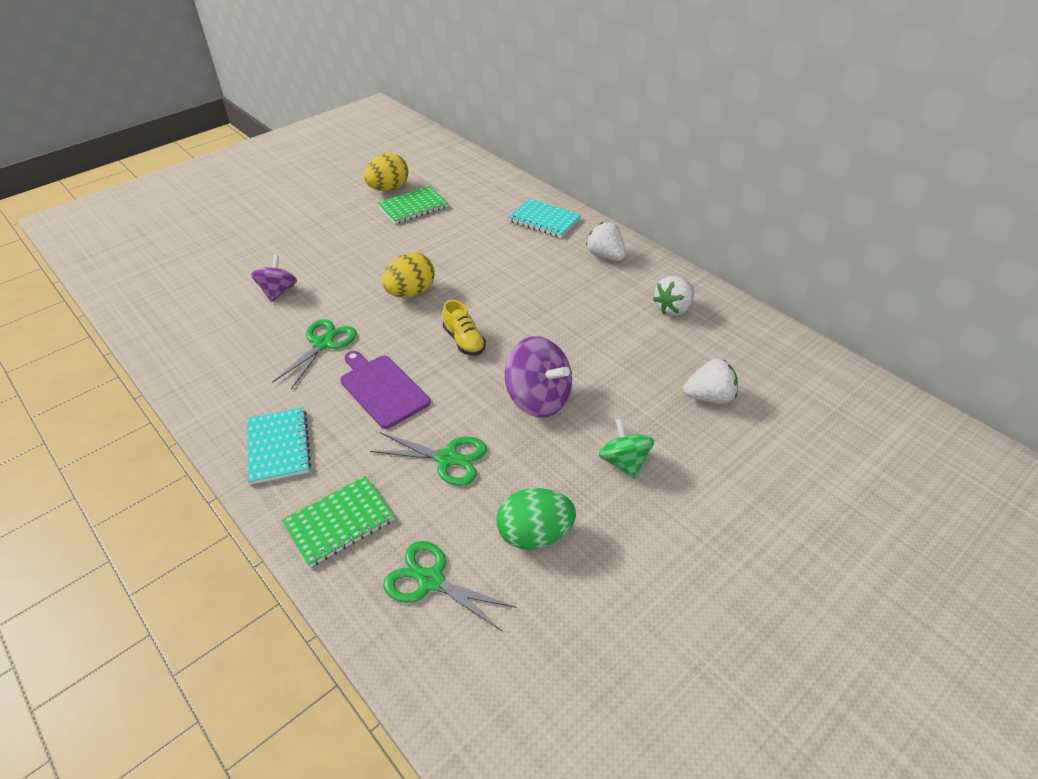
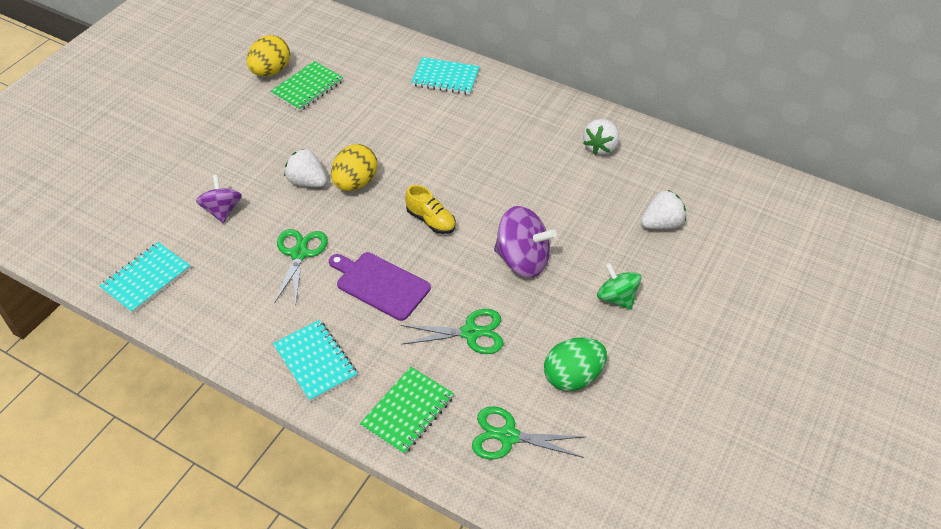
camera: 20 degrees left, 5 degrees up
white strawberry [586,222,626,261] -> white strawberry moved to [284,148,327,187]
none -> turquoise notebook [99,242,191,313]

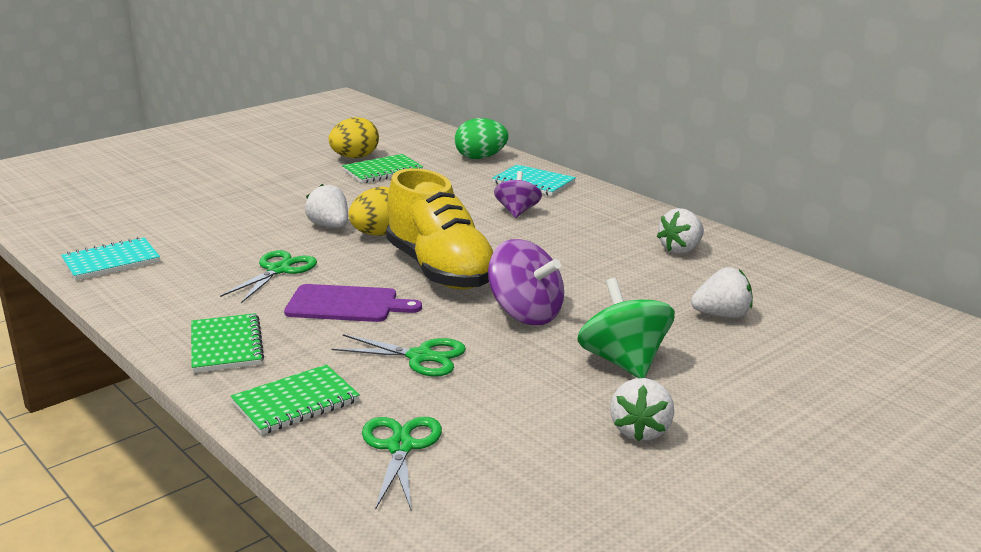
camera: 20 degrees right, 25 degrees down
purple spinning top [196,175,242,223] -> purple spinning top moved to [494,171,542,218]
turquoise notebook [273,320,357,402] -> green notebook [191,313,264,373]
purple cutting board [329,252,431,321] -> purple cutting board turned 135 degrees clockwise [284,284,422,322]
yellow shoe [405,185,456,234] -> yellow shoe [386,168,493,290], size x2.28
green scissors [472,406,585,460] -> green scissors turned 60 degrees clockwise [362,417,442,510]
green egg [544,337,607,391] -> green egg moved to [455,118,508,159]
green spinning top [597,263,641,310] -> green spinning top [577,278,675,378], size x1.54
none -> white strawberry [610,378,674,442]

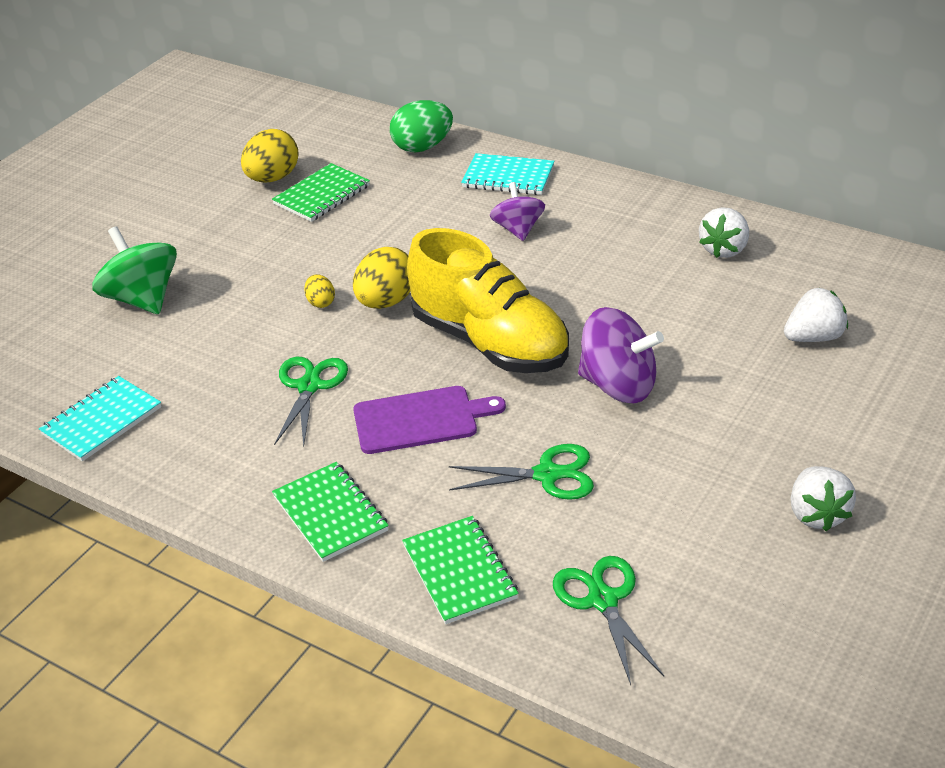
camera: 15 degrees left, 15 degrees up
green notebook [231,364,360,435] -> green notebook turned 60 degrees counterclockwise [402,516,519,625]
white strawberry [305,184,348,228] -> yellow egg [304,274,335,308]
green spinning top [577,278,675,378] -> green spinning top moved to [92,226,177,314]

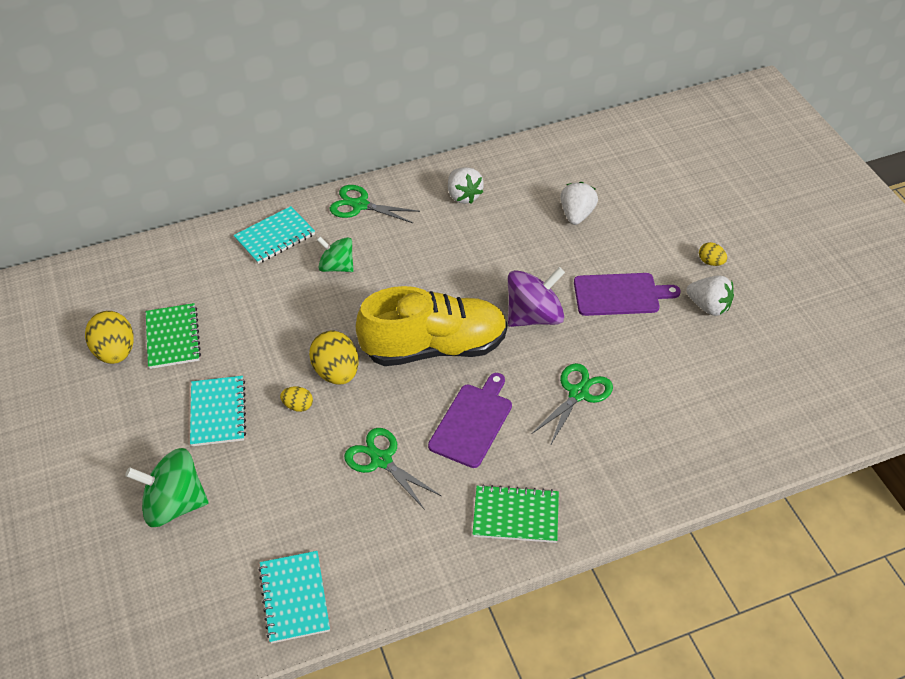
camera: 55 degrees left, 10 degrees up
green egg [390,100,453,152] -> none
green notebook [402,516,519,625] -> none
purple spinning top [490,182,545,241] -> green spinning top [317,237,354,272]
green scissors [553,556,664,685] -> green scissors moved to [330,185,420,223]
none -> turquoise notebook [190,376,246,446]
none -> purple cutting board [574,273,680,316]
none -> yellow egg [699,242,727,266]

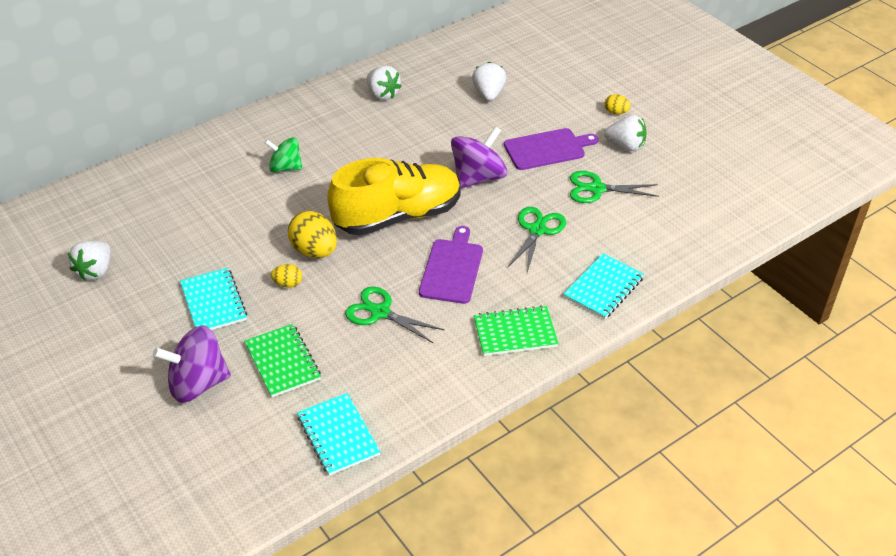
camera: 15 degrees left, 5 degrees down
yellow egg [85,311,134,364] -> white strawberry [68,241,111,281]
green spinning top [125,448,209,527] -> purple spinning top [153,325,231,403]
green notebook [146,303,201,369] -> green notebook moved to [244,324,321,398]
turquoise notebook [233,206,315,264] -> turquoise notebook moved to [564,254,644,319]
green scissors [330,185,420,223] -> green scissors moved to [570,171,659,203]

